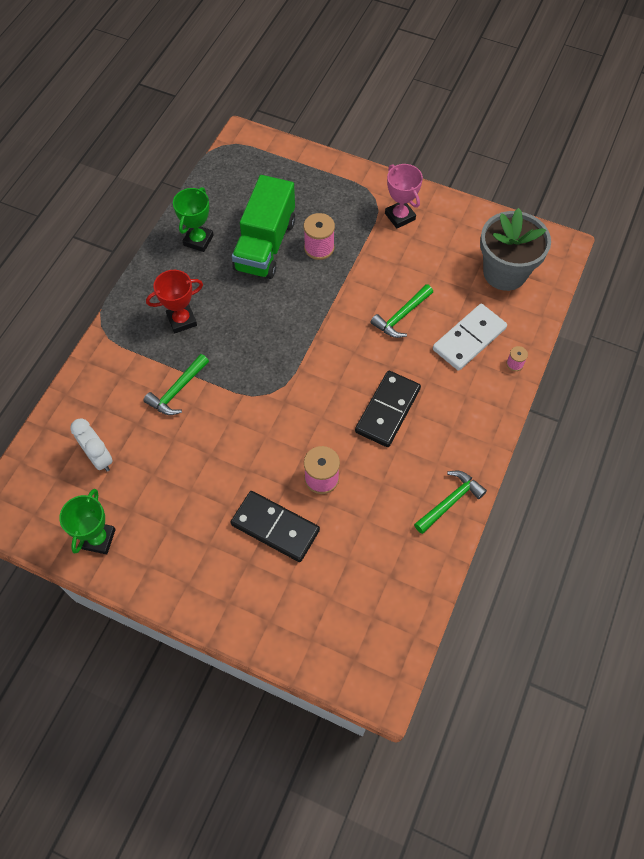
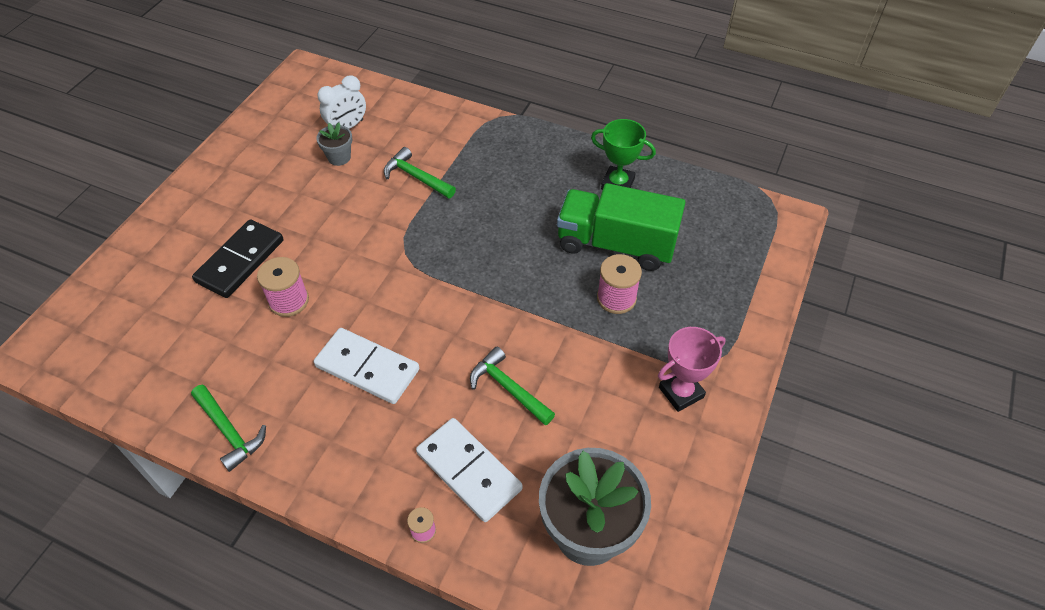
camera: 90 degrees right, 10 degrees down
green trophy [59,489,116,554] -> none
red trophy [146,270,203,333] -> none
black domino [355,371,421,447] -> white domino [314,328,419,404]
none -> grey flower pot [316,123,352,166]

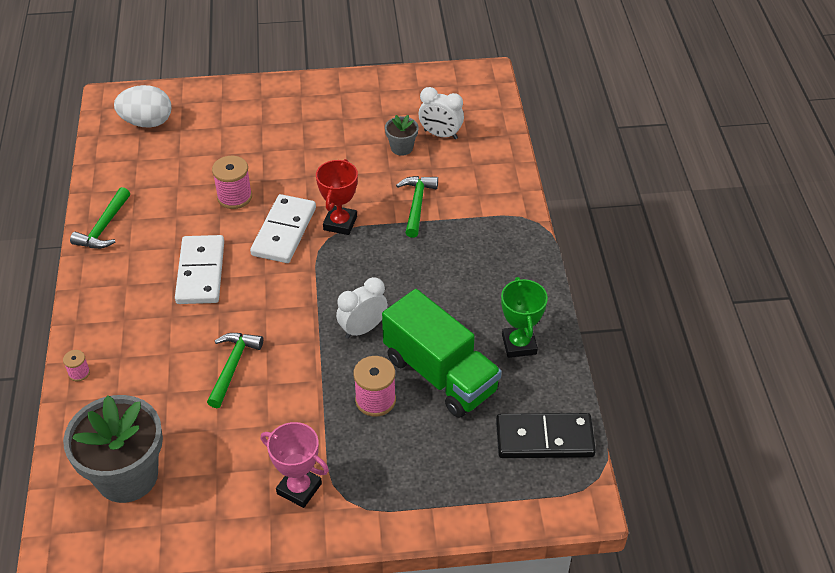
camera: 60 degrees right, 5 degrees down
black domino [192,219,283,298] -> black domino moved to [496,413,596,458]
white domino [416,418,523,522] -> white domino moved to [250,194,316,263]
green truck [557,183,686,271] -> green truck turned 150 degrees clockwise [382,289,502,418]
none -> white egg [114,85,171,128]
none -> red trophy [316,159,358,235]
none -> white clock [336,277,388,339]

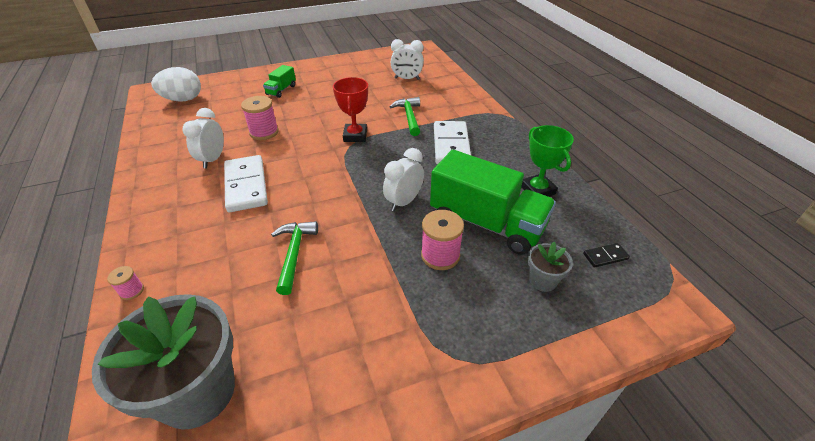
camera: 15 degrees left, 5 degrees down
green hammer [70,187,130,249] -> none
white domino [250,194,316,263] -> white domino moved to [434,121,471,165]
pink trophy [261,422,329,508] -> none
grey flower pot [385,115,419,156] -> grey flower pot moved to [528,242,573,292]
black domino [496,413,596,458] -> black domino [583,243,630,268], size x0.45
none -> white clock [182,108,224,168]
none -> green truck [263,65,296,98]

